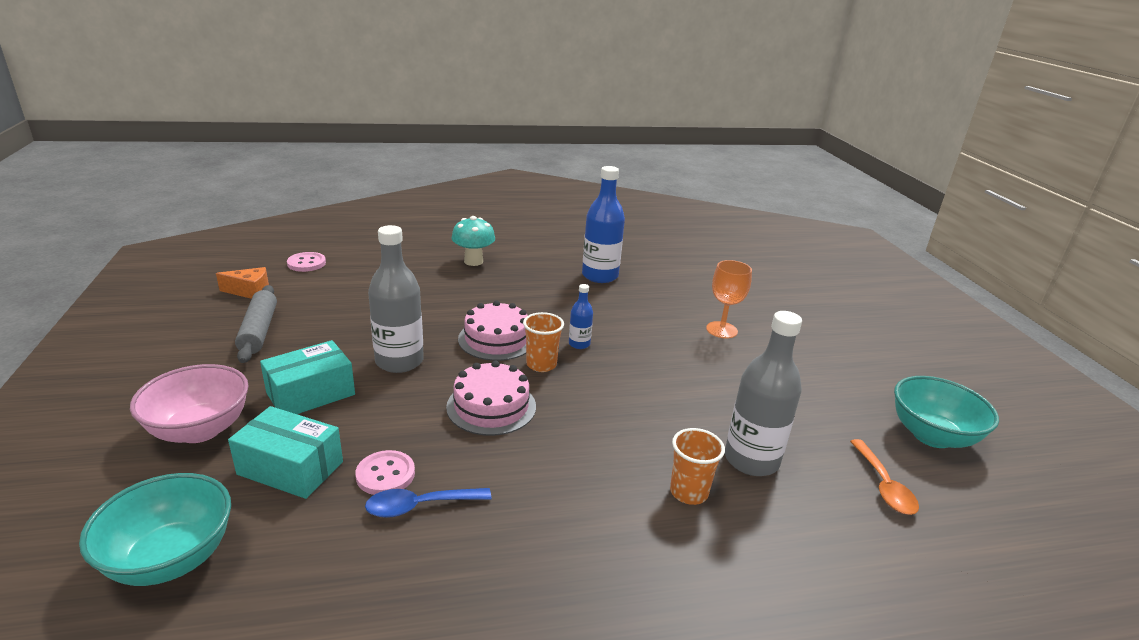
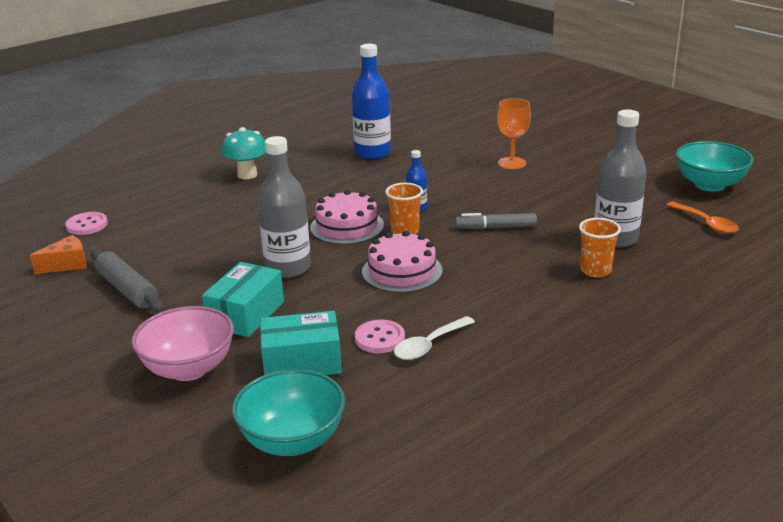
camera: 25 degrees left, 0 degrees up
blue spoon [365,488,491,518] -> white spoon [394,316,475,360]
none -> grey marker [455,213,537,229]

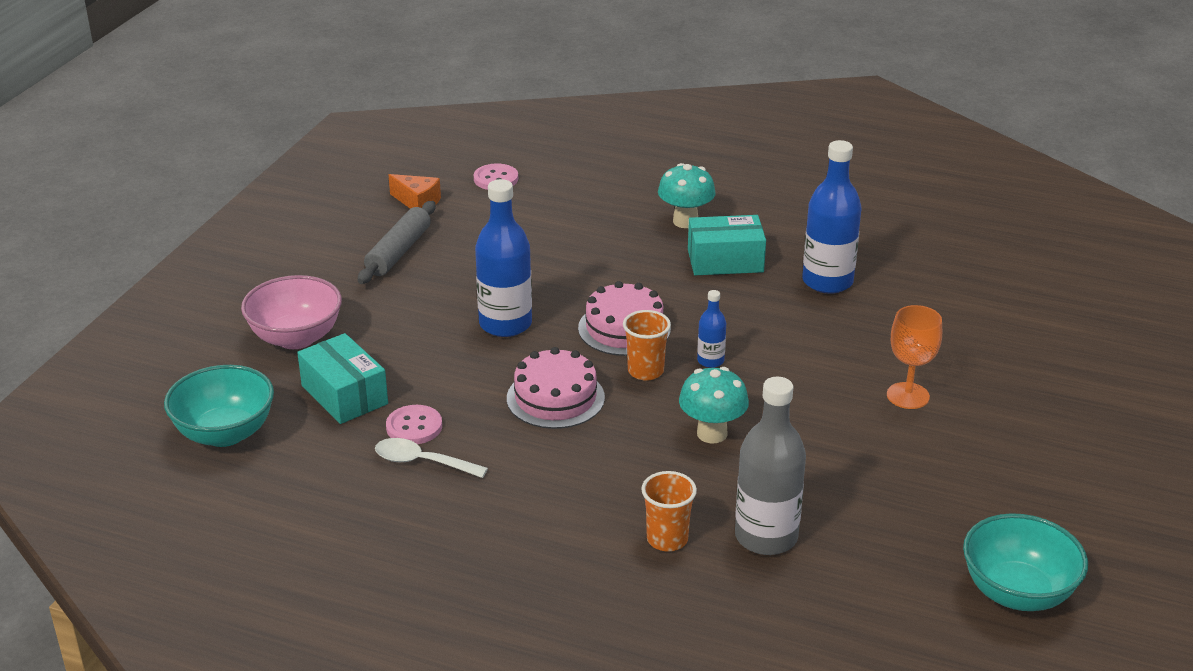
camera: 60 degrees right, 5 degrees up
turquoise box [202,262,284,337] -> turquoise box moved to [688,215,766,275]
grey bottle [257,136,311,278] -> blue bottle [475,179,532,337]
grey marker [455,213,537,229] -> turquoise mushroom [679,367,749,443]
orange spoon [666,202,739,234] -> none

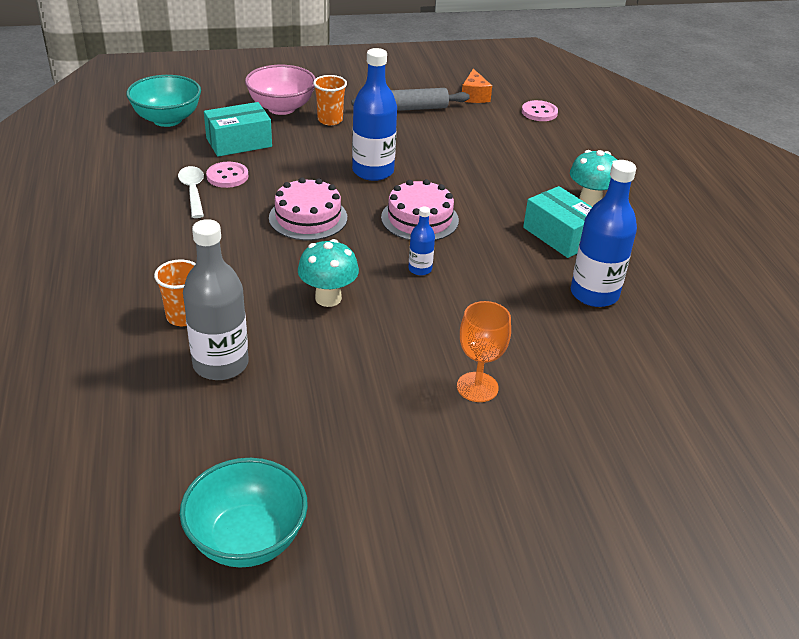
camera: 55 degrees right, 5 degrees up
turquoise box [297,333,388,424] -> turquoise box turned 45 degrees clockwise [204,102,272,157]
orange cup [623,310,671,381] -> orange cup moved to [313,75,347,125]

